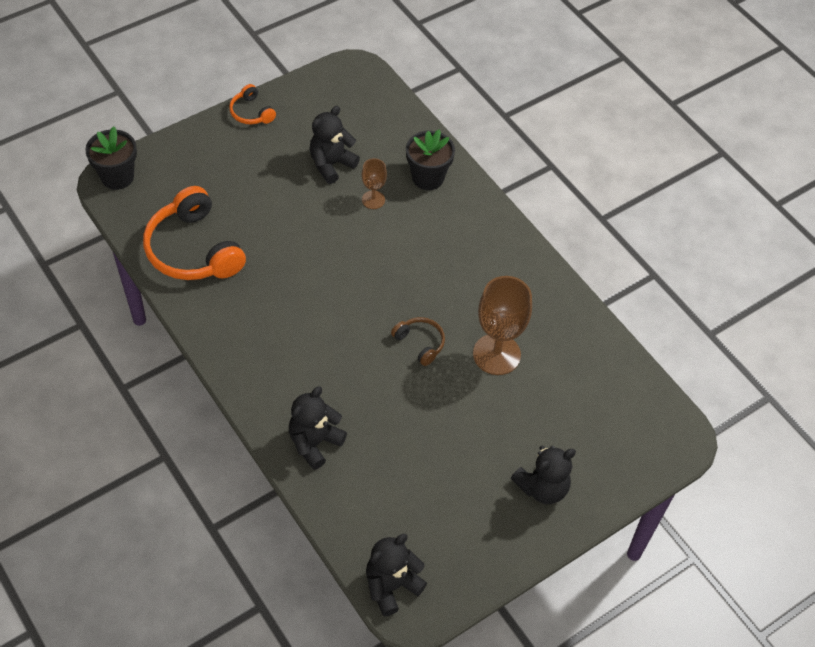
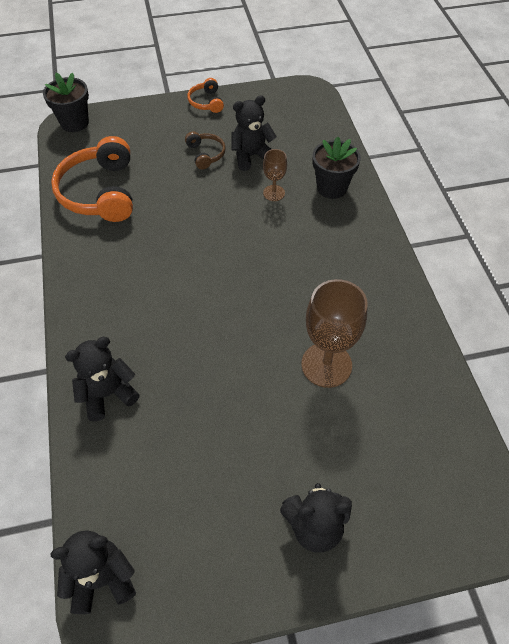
camera: 25 degrees right, 0 degrees up
brown headphones [391,317,445,366] -> brown headphones moved to [185,131,226,169]

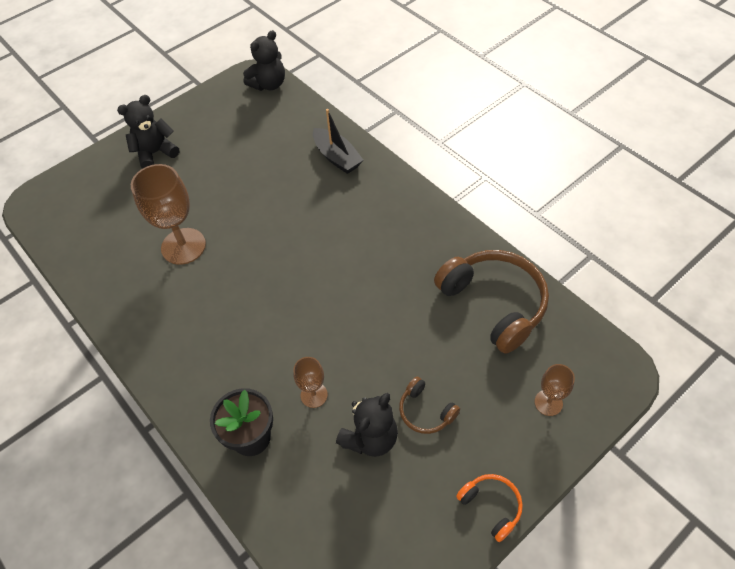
camera: 155 degrees right, 0 degrees up
black flower pot [43,73,89,132] -> none
orange headphones [51,136,133,222] -> brown headphones [434,250,549,354]
black teddy bear [65,337,140,421] -> black boat [313,109,363,174]
none -> brown goblet [534,364,575,416]

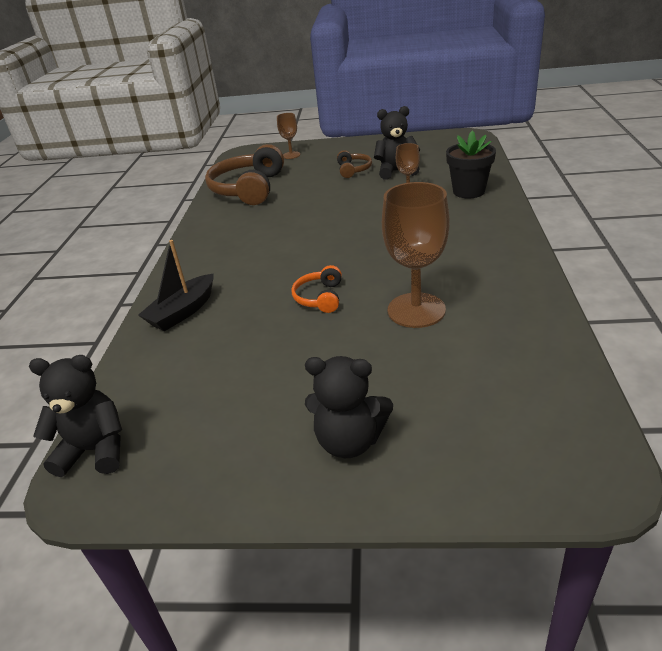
camera: 135 degrees left, 20 degrees down
black boat [313,109,363,174] -> black boat turned 150 degrees counterclockwise [138,240,214,331]
orange headphones [456,474,523,542] -> orange headphones moved to [292,265,342,313]

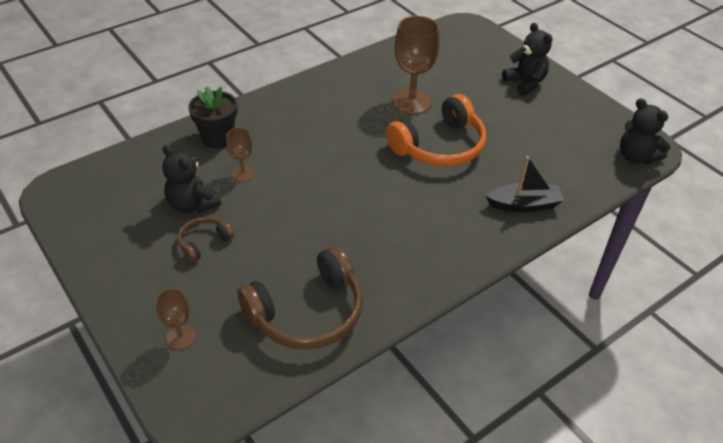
camera: 135 degrees left, 10 degrees up
orange headphones [292,265,342,313] -> orange headphones [386,94,486,167], size x2.06

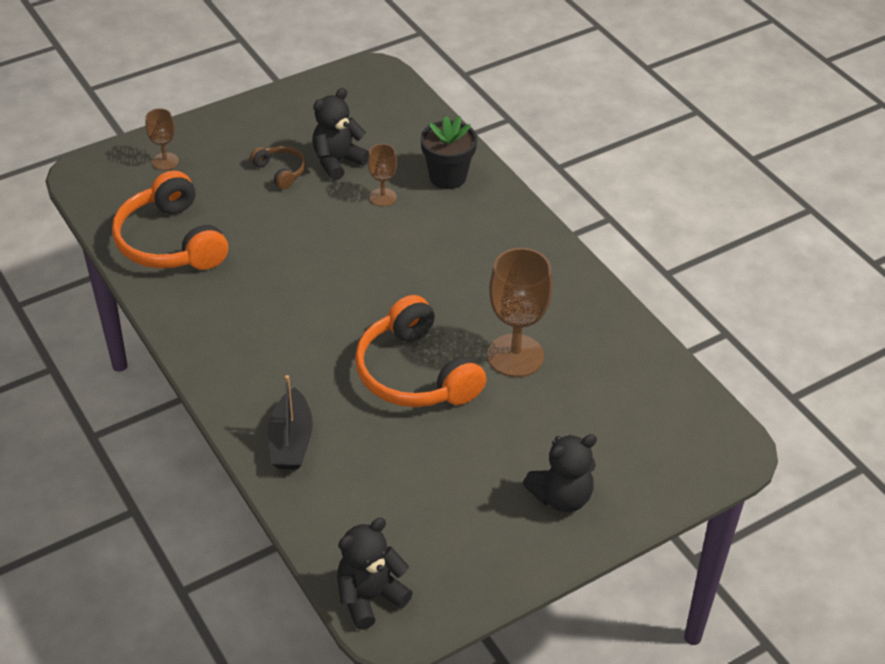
camera: 95 degrees right, 0 degrees up
brown headphones [237,246,363,350] -> orange headphones [112,171,228,270]

